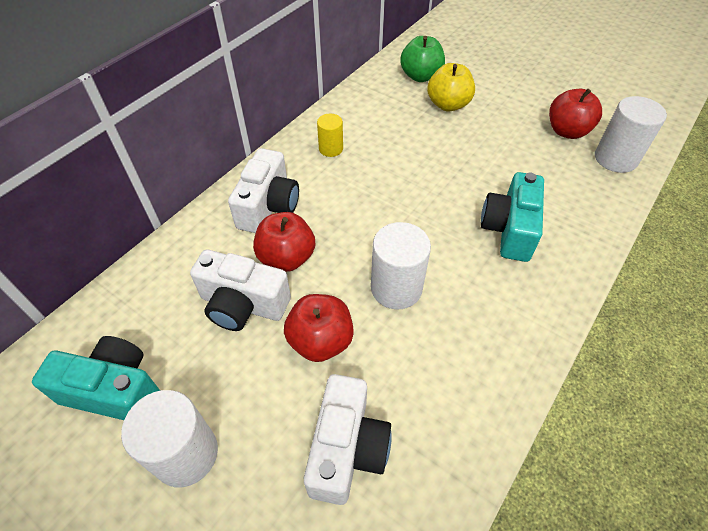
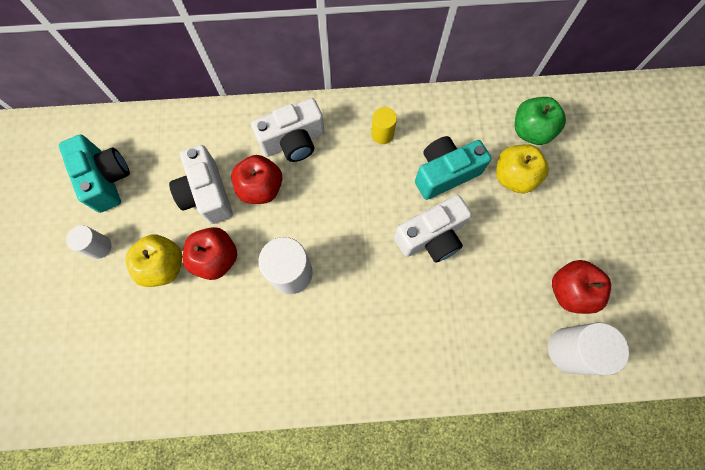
camera: 50 degrees right, 20 degrees up
white cylinder [121,390,218,487] -> white cylinder [66,225,112,259], size x0.59
white camera [304,374,392,505] -> white camera moved to [394,195,472,263]
turquoise camera [481,172,544,262] -> turquoise camera moved to [415,136,491,200]
none -> yellow apple [125,234,183,287]

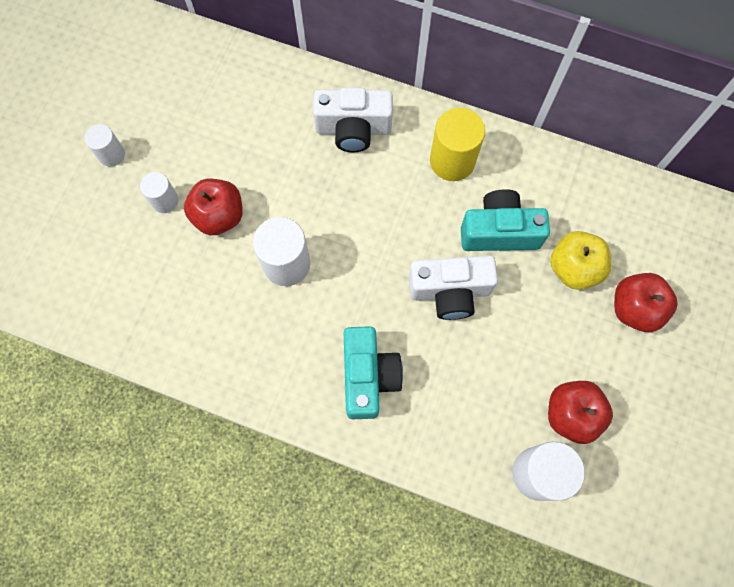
camera: 25 degrees right, 0 degrees up
turquoise camera [59,134,130,213] -> turquoise camera moved to [344,326,403,419]
yellow apple [125,234,183,287] -> white cylinder [140,172,179,213]
white camera [169,145,233,224] -> none
red apple [231,155,282,204] -> red apple moved to [614,273,678,332]
yellow cylinder [371,107,397,144] -> yellow cylinder [430,108,485,181], size x1.70
green apple [515,97,566,145] -> none

